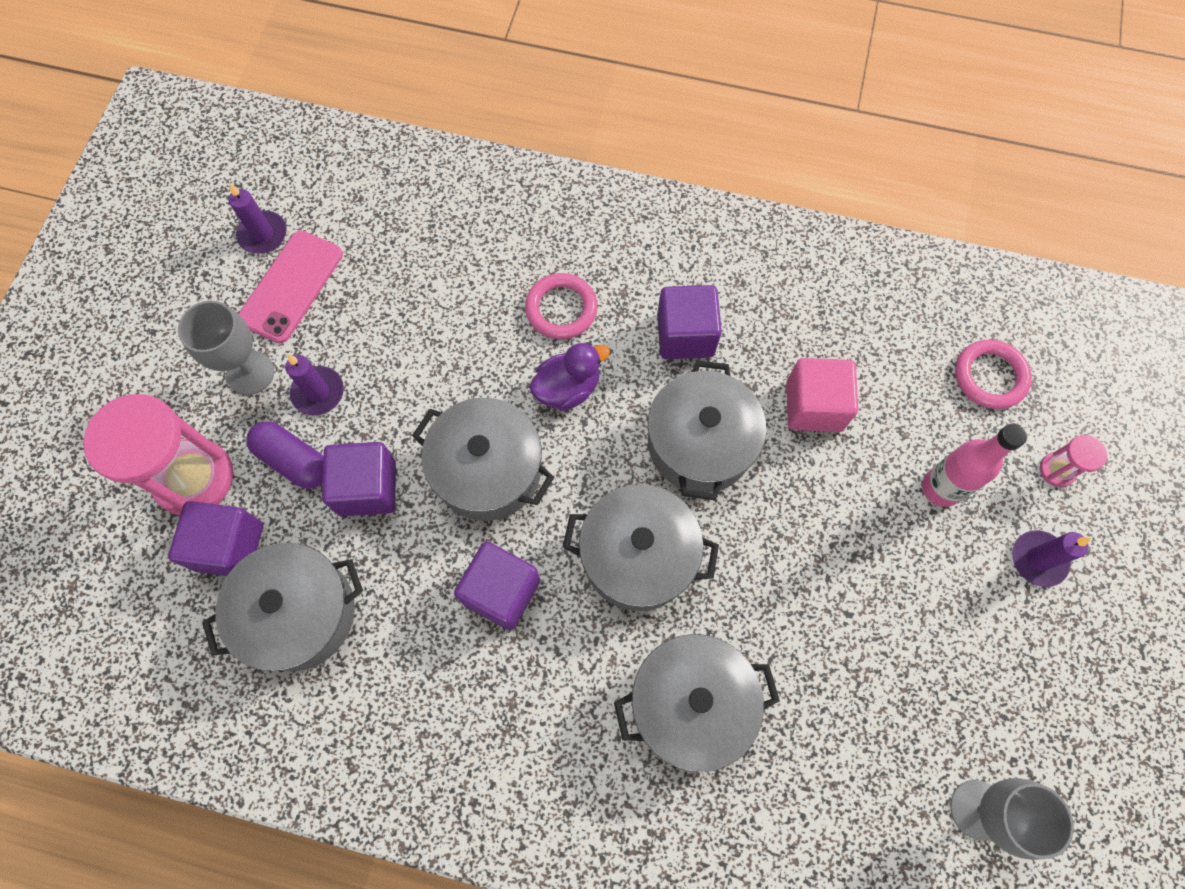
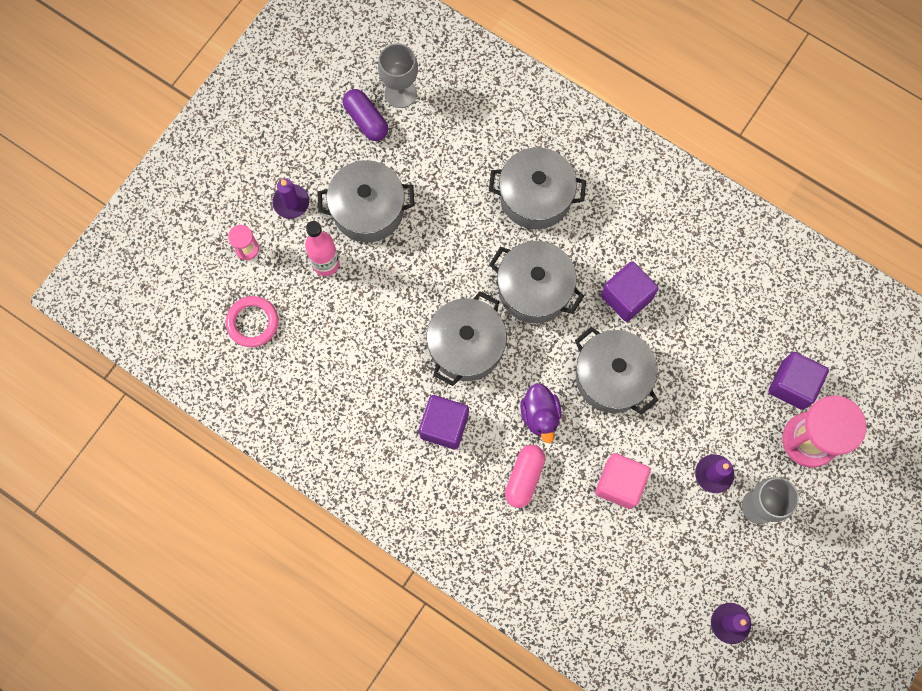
camera: 160 degrees left, 5 degrees up
grey pot [202,543,363,672] -> grey pot moved to [317,160,415,242]
pink phone [238,231,343,343] -> none
purple capsule [246,421,323,489] -> purple capsule moved to [343,89,388,141]
purple cube [322,442,396,516] -> none
pink ring [525,273,598,339] -> pink capsule [505,445,545,508]
purple duck [530,342,610,411] -> purple duck turned 90 degrees counterclockwise [520,383,561,443]
pink cube [786,358,858,432] -> pink cube moved to [595,453,651,509]

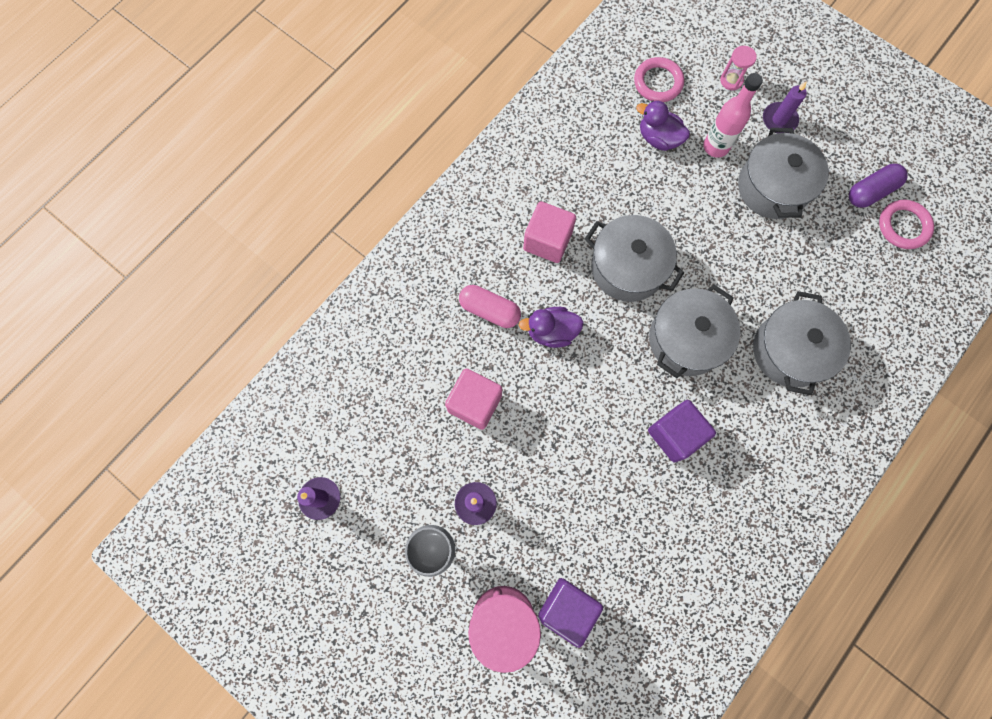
camera: 95 degrees right, 0 degrees up
grey goblet [378,43,418,108] -> pink ring [879,200,934,249]
purple cube [419,395,469,450] -> pink cube [523,201,576,263]
grey pot [575,327,658,415] -> none
none -> purple duck [636,100,690,151]

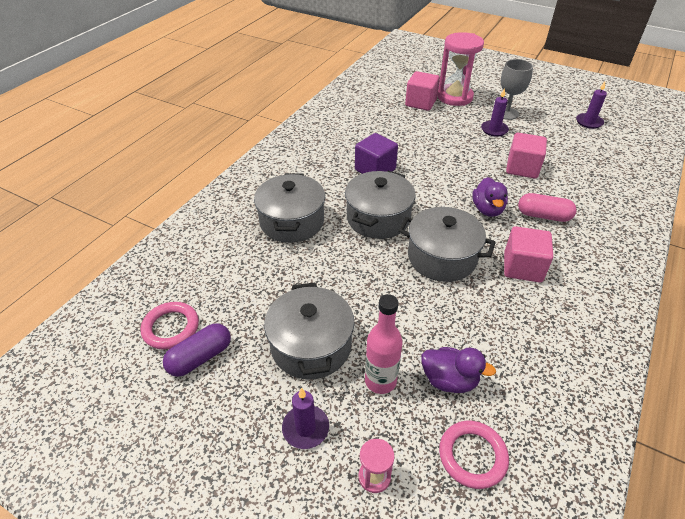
camera: 170 degrees right, 30 degrees down
purple duck [519,307,584,348] -> purple duck turned 105 degrees clockwise [472,177,508,217]
purple cube [538,578,603,648] -> pink cube [405,71,440,111]

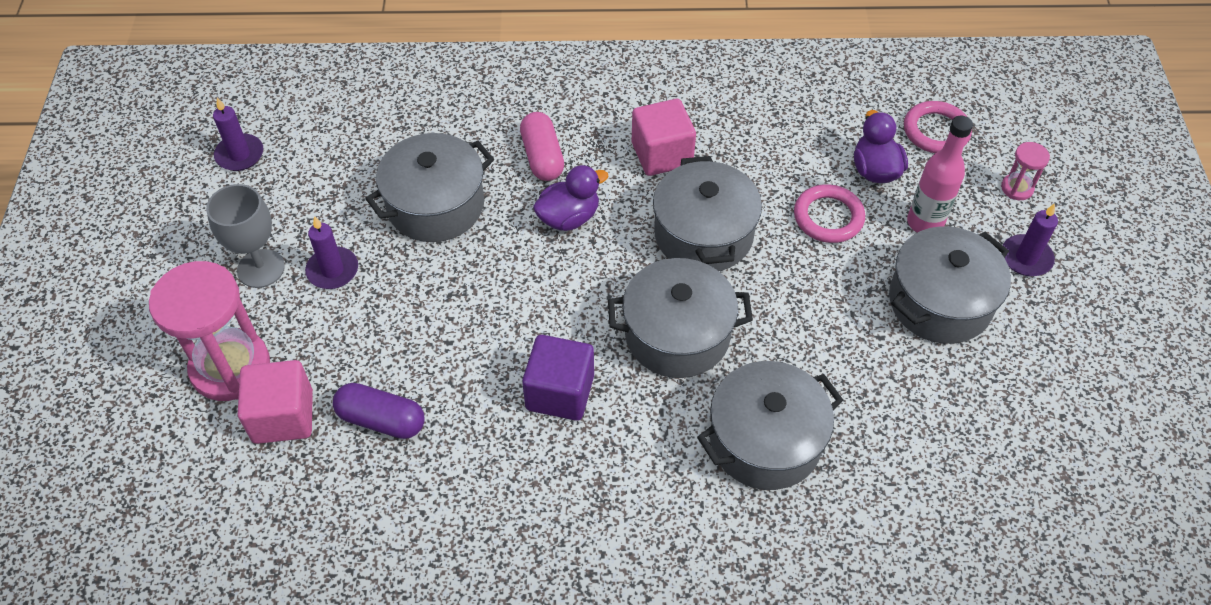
camera: 120 degrees left, 10 degrees up
pink ring [141,302,199,350] -> pink ring moved to [794,184,865,243]
purple capsule [163,323,231,377] -> purple capsule moved to [333,383,425,439]
pink cube [506,133,547,179] -> grey pot [365,133,494,242]

